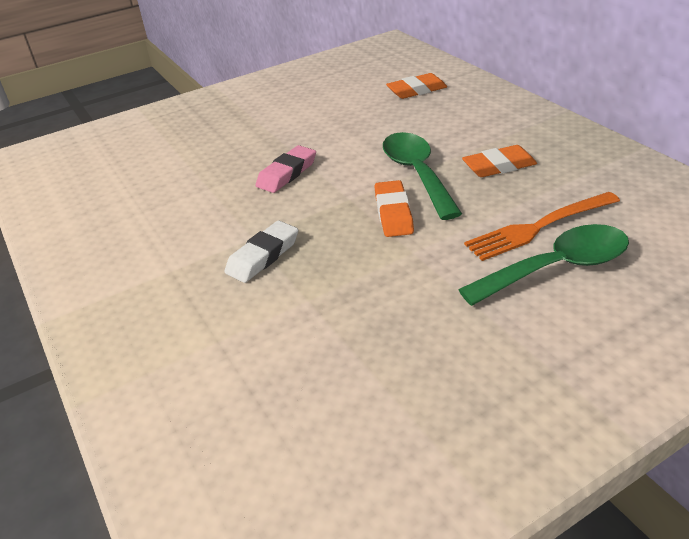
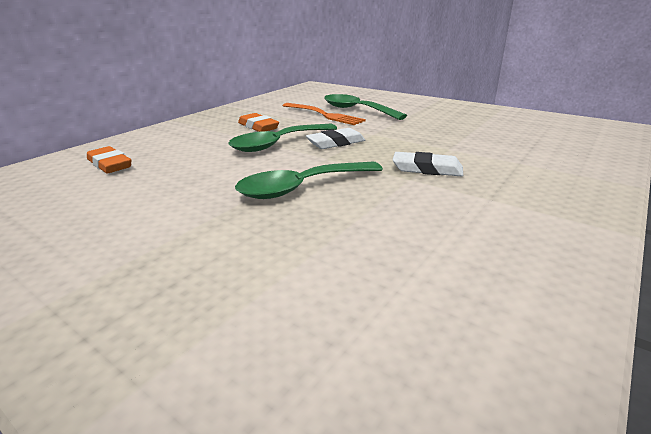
camera: 115 degrees left, 10 degrees down
pink eraser [256,145,316,193] -> green spoon [235,162,383,199]
orange eraser [374,180,414,237] -> white eraser [306,128,365,149]

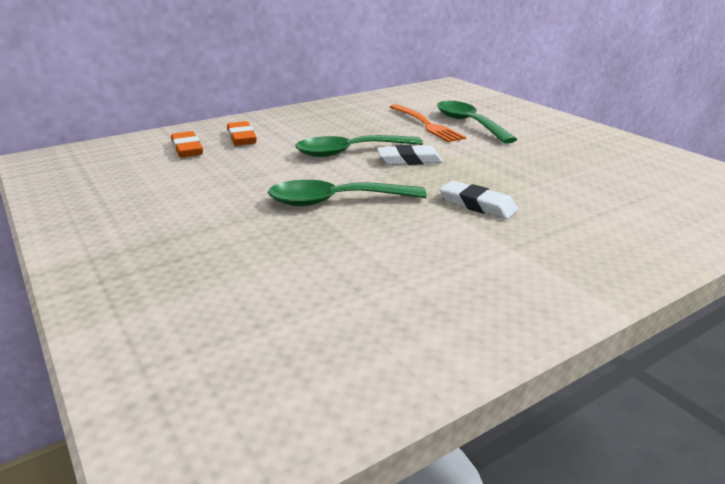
camera: 20 degrees right, 0 degrees up
orange eraser [238,113,279,132] -> orange eraser moved to [227,121,257,146]

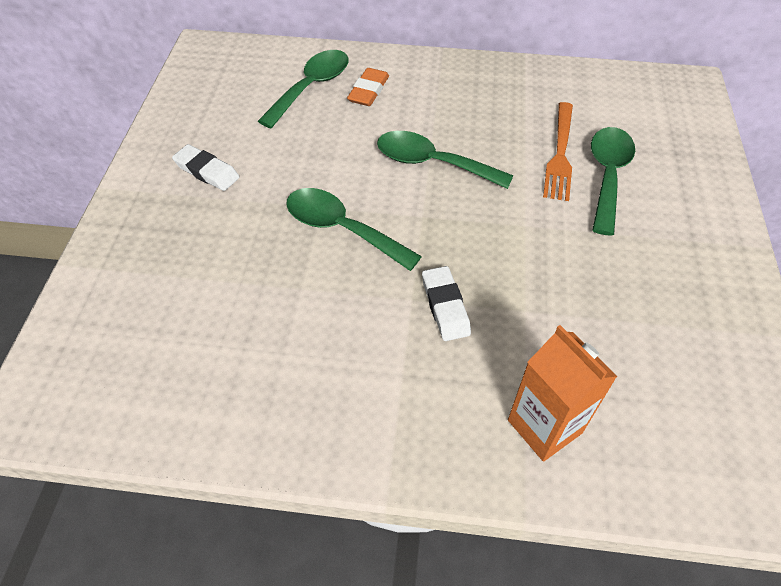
camera: 40 degrees right, 25 degrees up
orange eraser [171,131,203,158] -> green spoon [258,50,348,128]
white eraser [377,145,443,165] -> white eraser moved to [172,144,239,191]
none -> orange carton [508,325,618,462]

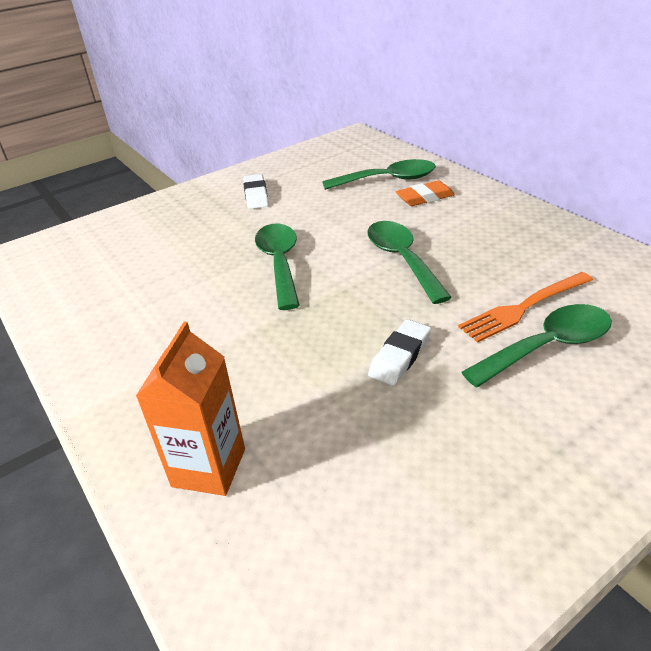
camera: 50 degrees right, 15 degrees down
white eraser [422,266,471,341] -> white eraser moved to [368,319,431,386]

